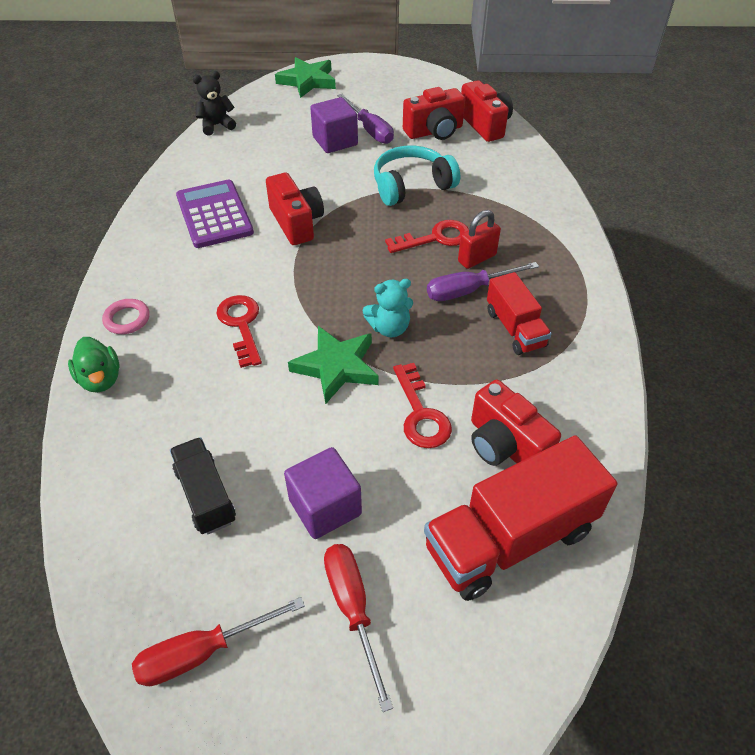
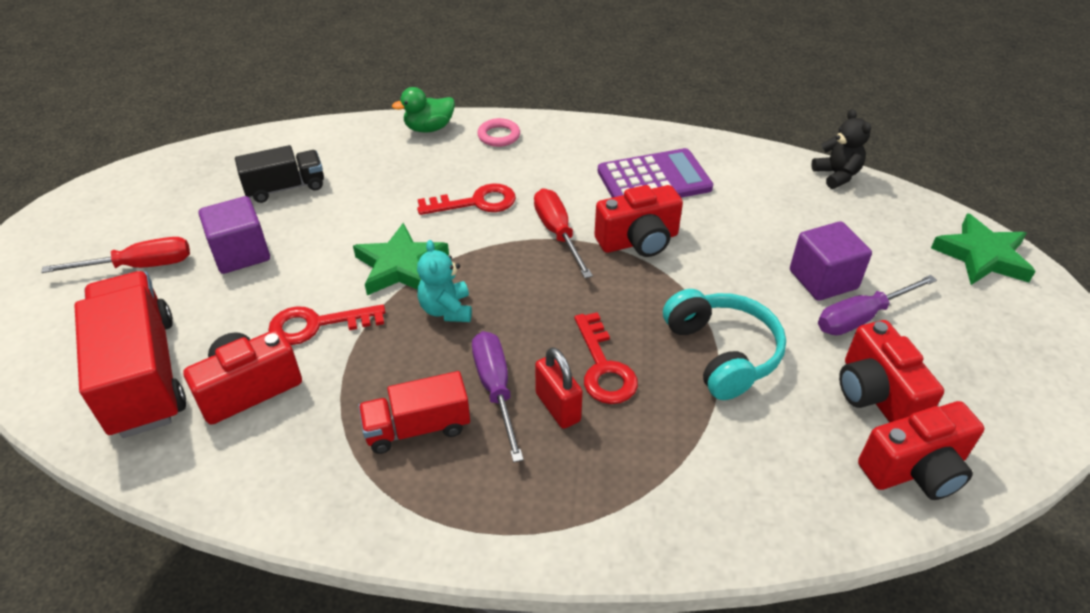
camera: 95 degrees right, 5 degrees down
red screwdriver [132,597,305,686] -> red screwdriver moved to [534,189,593,278]

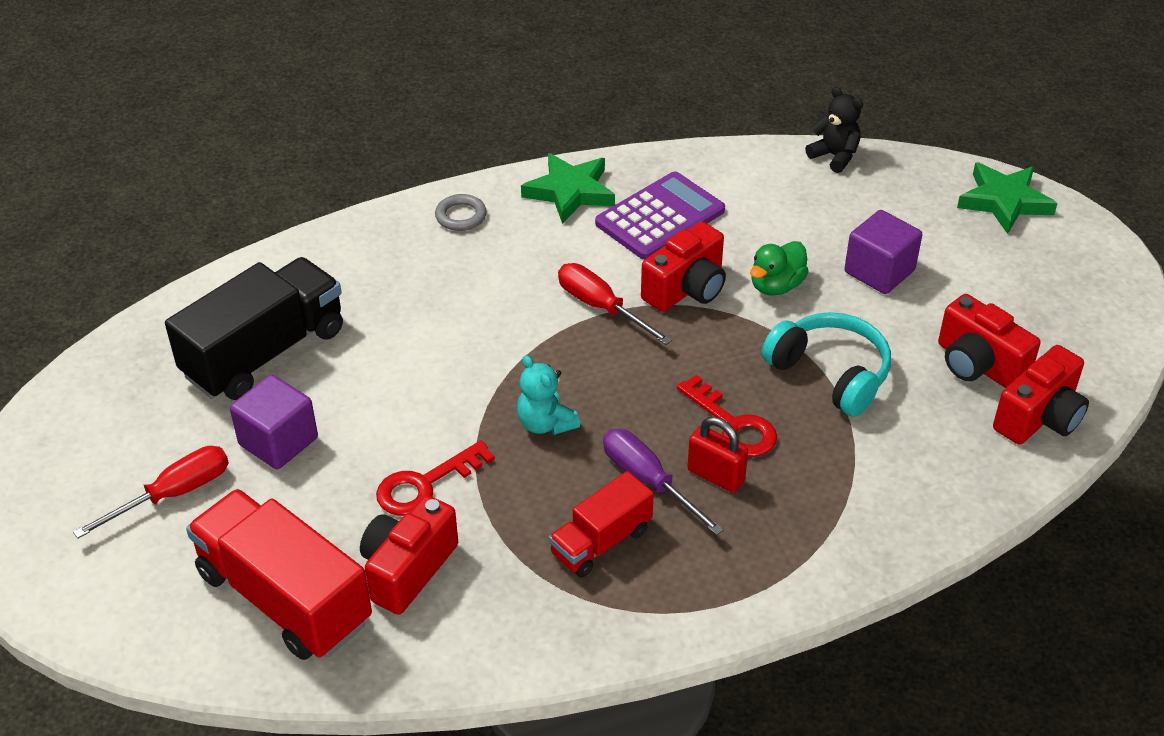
camera: 25 degrees left, 0 degrees up
black truck [235,145,324,203] -> black truck [165,257,343,400], size x1.76
green star [353,223,449,295] -> green star moved to [521,153,615,224]
green duck [392,87,455,132] -> green duck moved to [750,241,809,296]
red key [417,183,516,215] -> none
pink ring [477,118,520,147] -> grey ring [435,194,487,231]
purple screwdriver [818,275,937,336] -> none

